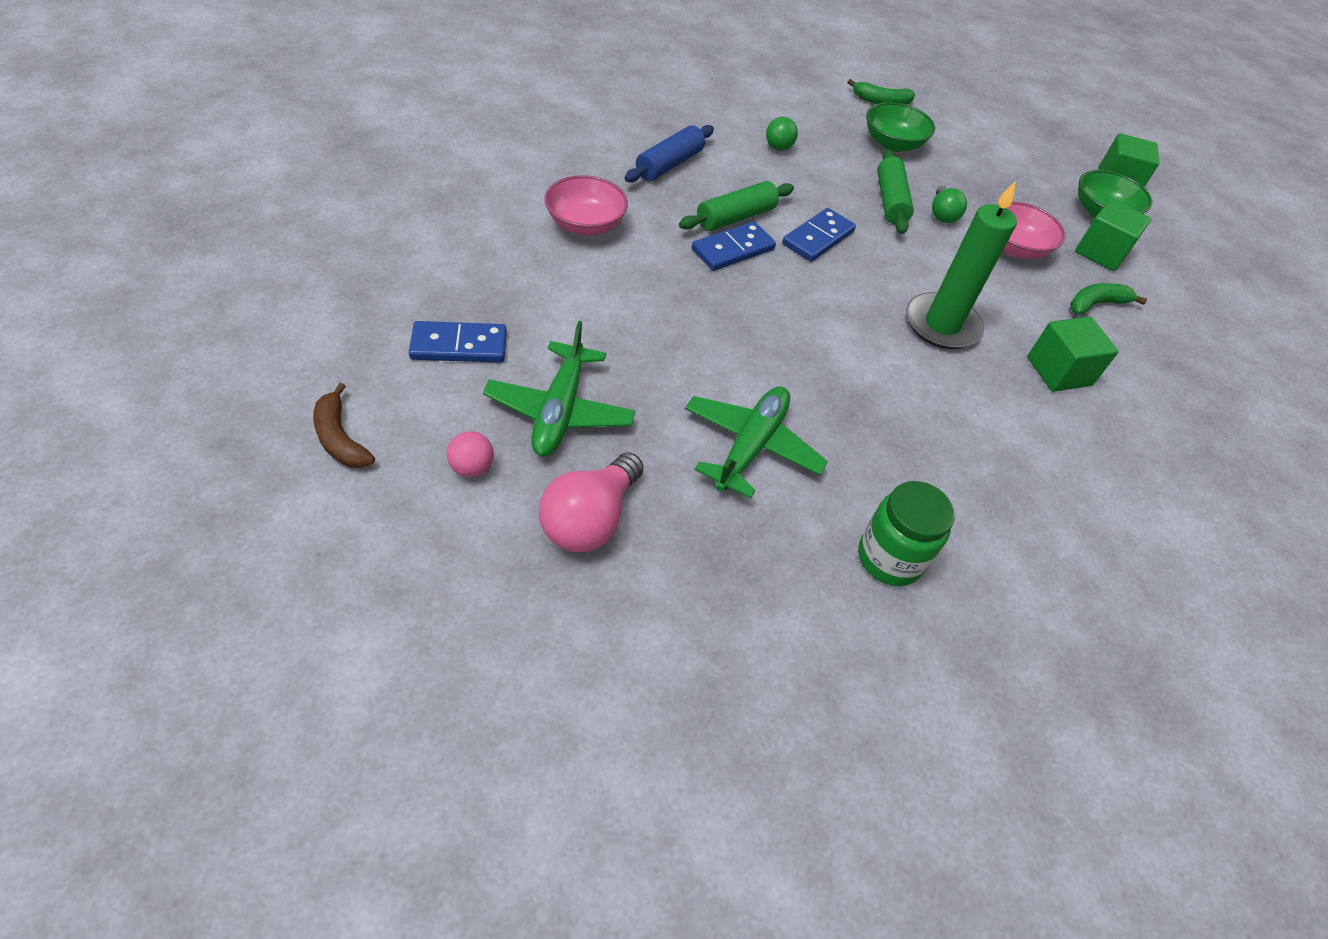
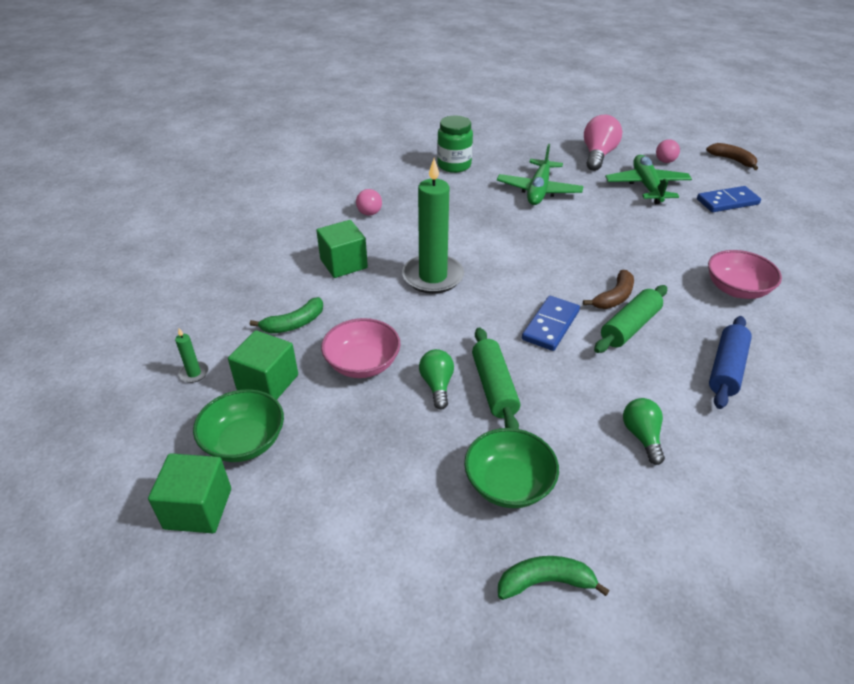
camera: 175 degrees right, 10 degrees down
blue domino [692,222,776,271] -> brown banana [583,270,634,309]
none -> green candle [175,328,209,383]
none -> pink light bulb [356,189,382,216]

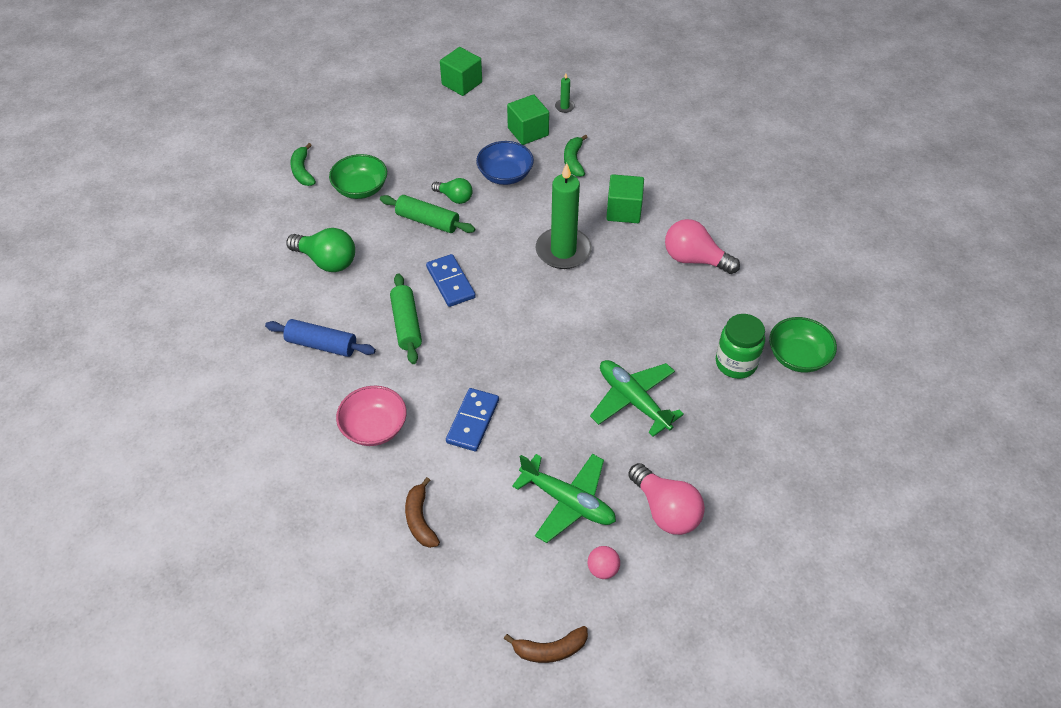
camera: 125 degrees right, 10 degrees up
green bowl [193,389,284,462] -> green bowl moved to [769,317,837,372]
pink bowl [321,318,401,378] -> blue bowl [476,141,534,185]
pink light bulb [356,189,382,216] -> pink light bulb [665,219,740,274], size x1.63
green banana [498,556,610,600] -> green banana turned 135 degrees clockwise [290,143,316,186]
brown banana [583,270,634,309] -> brown banana moved to [405,477,440,548]
green light bulb [623,398,665,465] -> green light bulb [286,228,355,272], size x1.63
blue domino [697,186,761,212] -> blue domino moved to [446,388,499,451]
blue rolling pin [709,316,752,409] -> blue rolling pin turned 45 degrees counterclockwise [265,319,376,357]

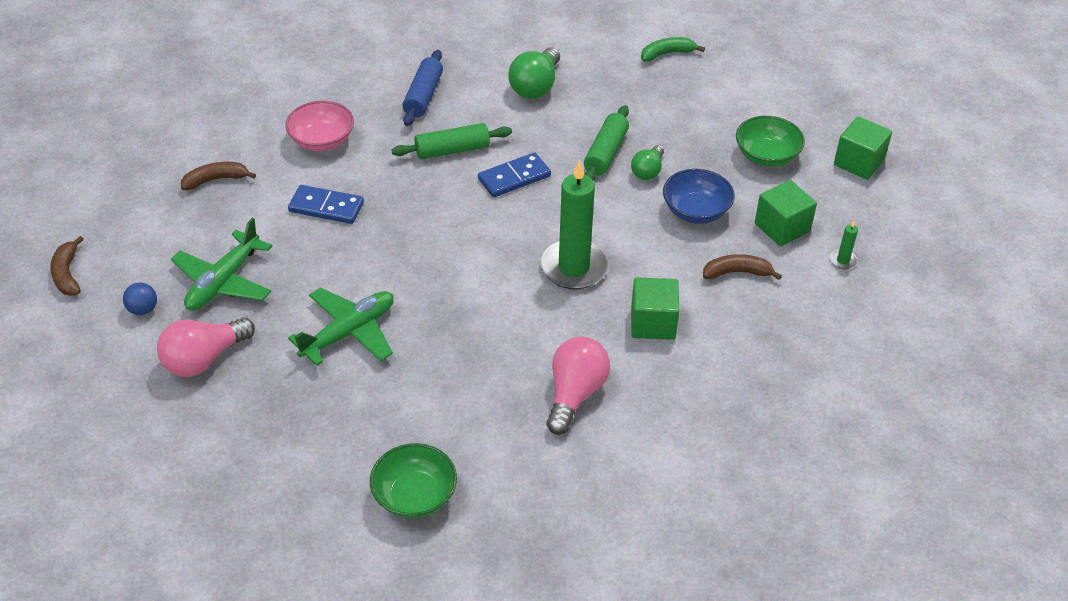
camera: 85 degrees right, 5 degrees down
green bowl [329,154,387,199] -> green bowl moved to [736,116,805,167]
green banana [564,134,588,177] -> brown banana [703,254,782,280]
pink ball [588,546,620,579] -> blue ball [123,283,157,315]
green jar [716,314,765,379] -> none

